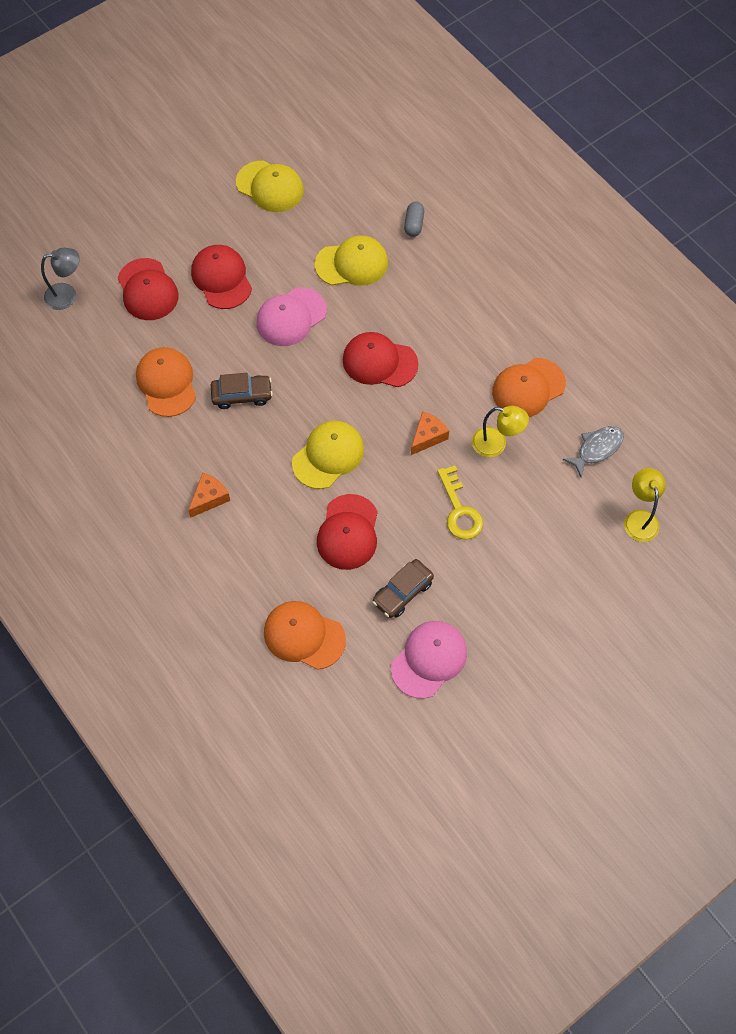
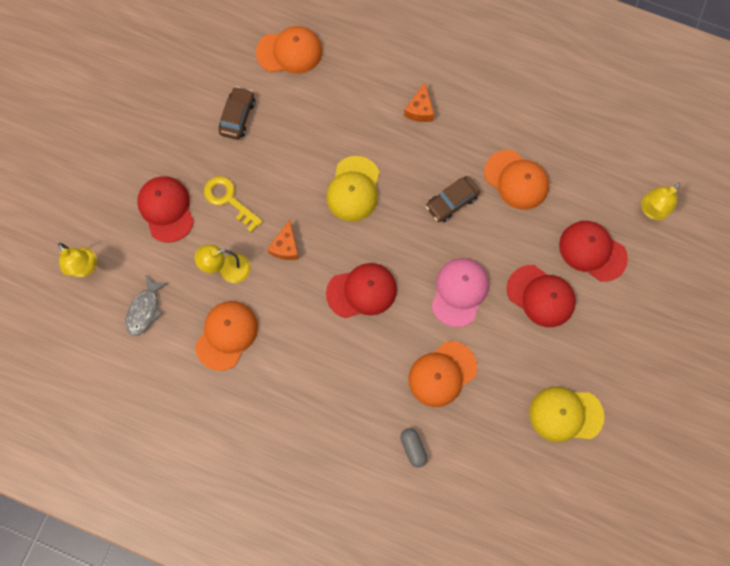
camera: 150 degrees right, 10 degrees up
grey lamp [41,248,80,310] -> yellow lamp [641,183,680,220]
yellow cap [315,236,388,286] -> orange cap [408,341,477,407]
red cap [317,494,378,570] -> red cap moved to [137,176,194,243]
pink cap [391,621,467,699] -> none

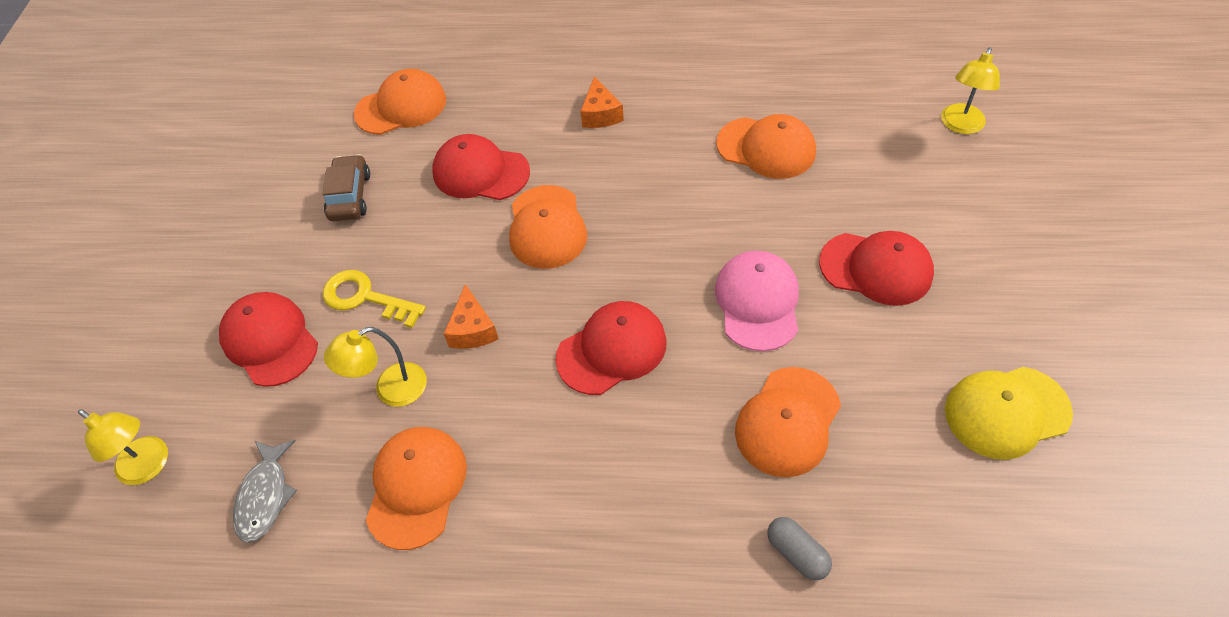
camera: 15 degrees left, 20 degrees down
yellow cap [326,156,380,222] -> orange cap [509,185,587,269]
brown car [426,176,480,222] -> none
red cap [559,221,628,282] -> red cap moved to [432,134,530,200]

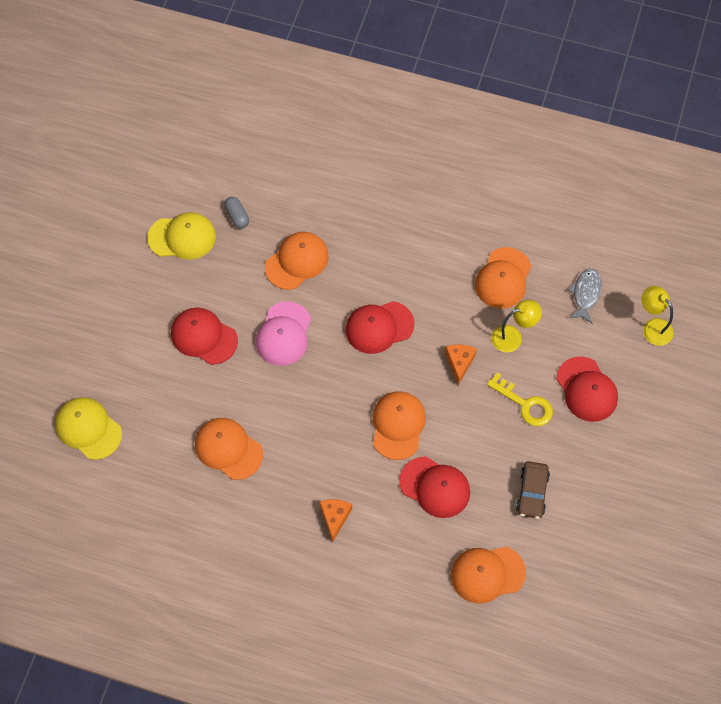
camera: 170 degrees left, 10 degrees up
grey capsule [767,517,832,580] -> grey capsule moved to [224,197,249,229]
yellow lamp [941,47,1000,134] -> yellow cap [55,397,122,460]

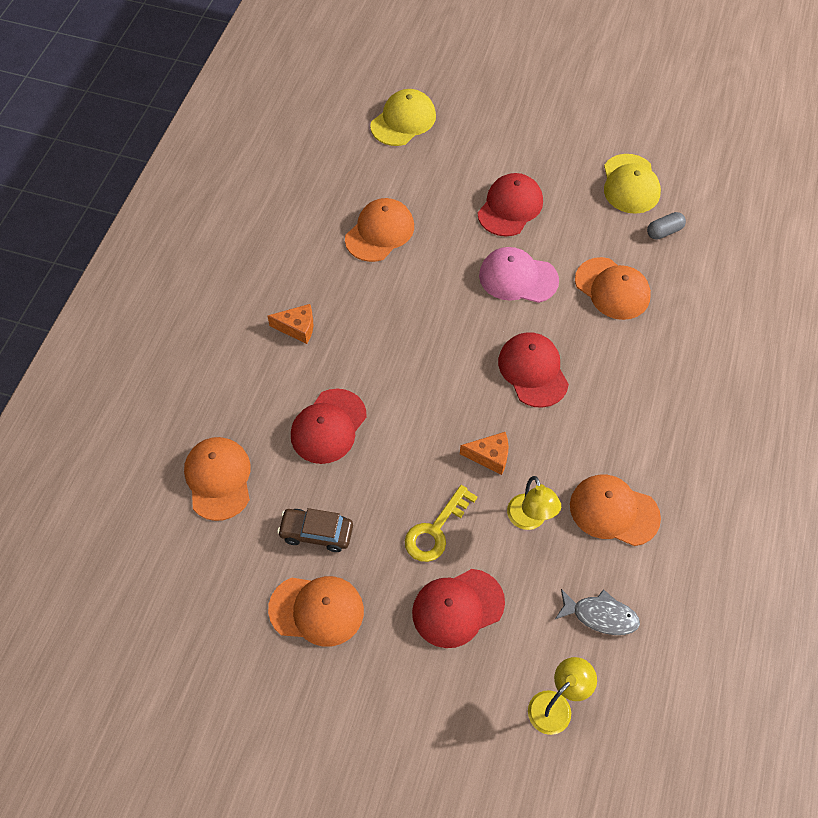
camera: 90 degrees right, 5 degrees down
orange cap [373,391,426,460] -> orange cap moved to [268,576,364,647]

